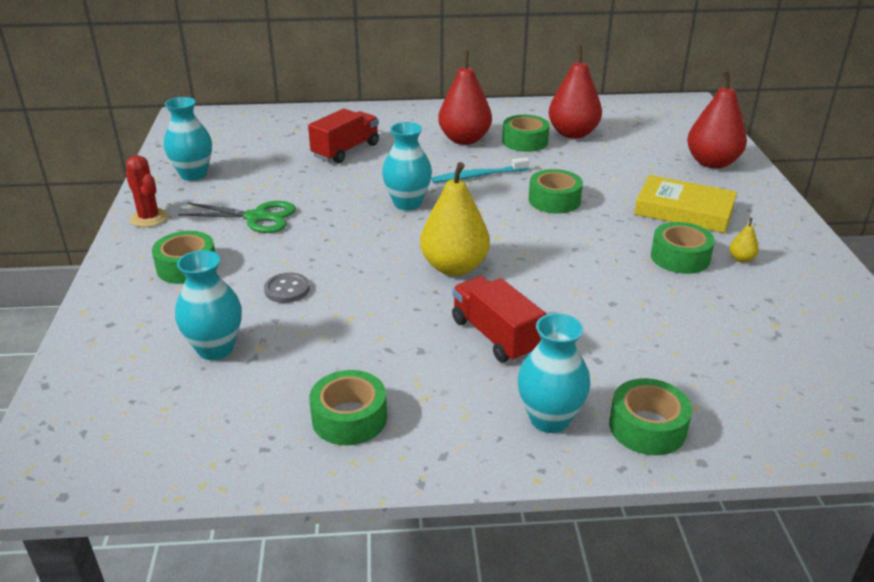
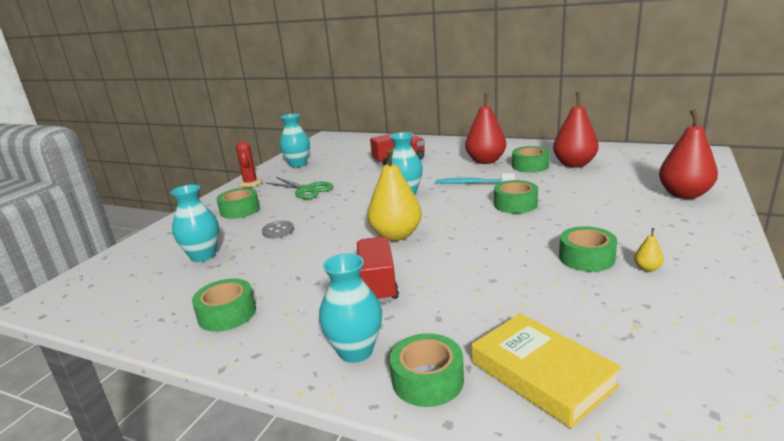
camera: 30 degrees right, 10 degrees down
yellow book [634,175,737,233] -> yellow book moved to [471,313,622,428]

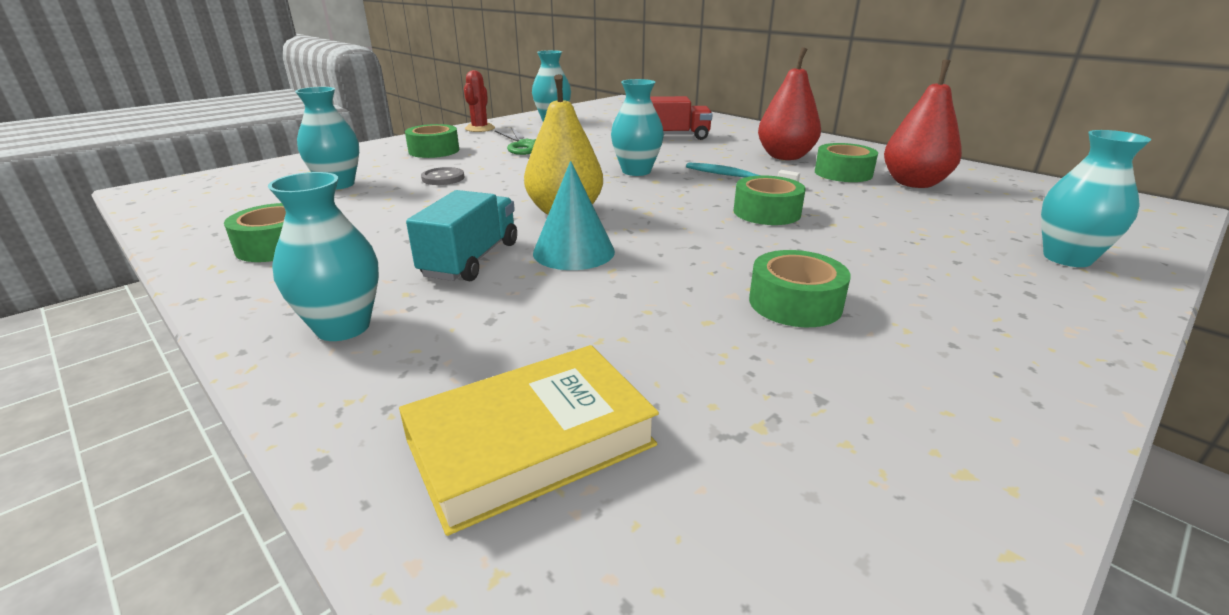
camera: 20 degrees right, 5 degrees up
red truck [357,237,399,303] -> turquoise truck [406,190,517,281]
green tape [390,333,464,407] -> none
yellow book [471,313,622,428] -> yellow book turned 75 degrees clockwise [399,345,659,536]
yellow pear [634,228,664,272] -> none
red pear [659,109,718,199] -> turquoise vase [1041,130,1151,267]
none -> turquoise cone [533,161,615,270]

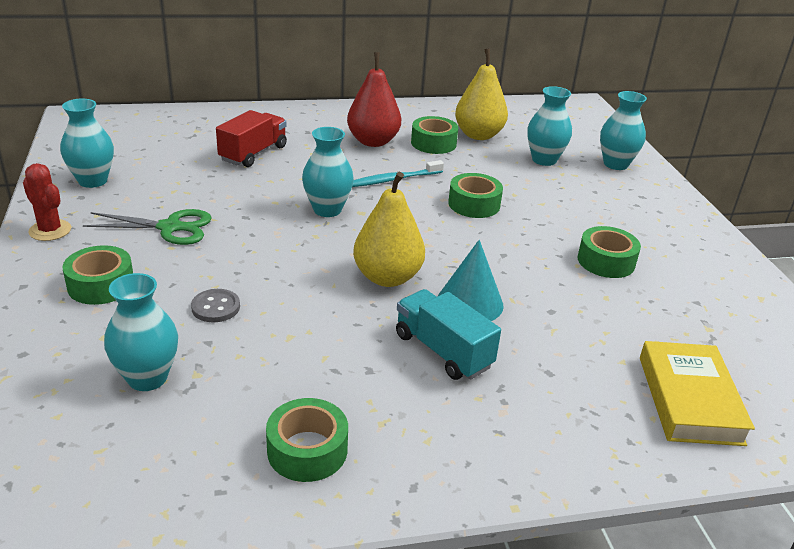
camera: 60 degrees left, 5 degrees up
turquoise vase [268,172,379,341] -> turquoise vase moved to [527,86,572,166]
red pear [884,60,962,188] -> yellow pear [455,48,508,140]

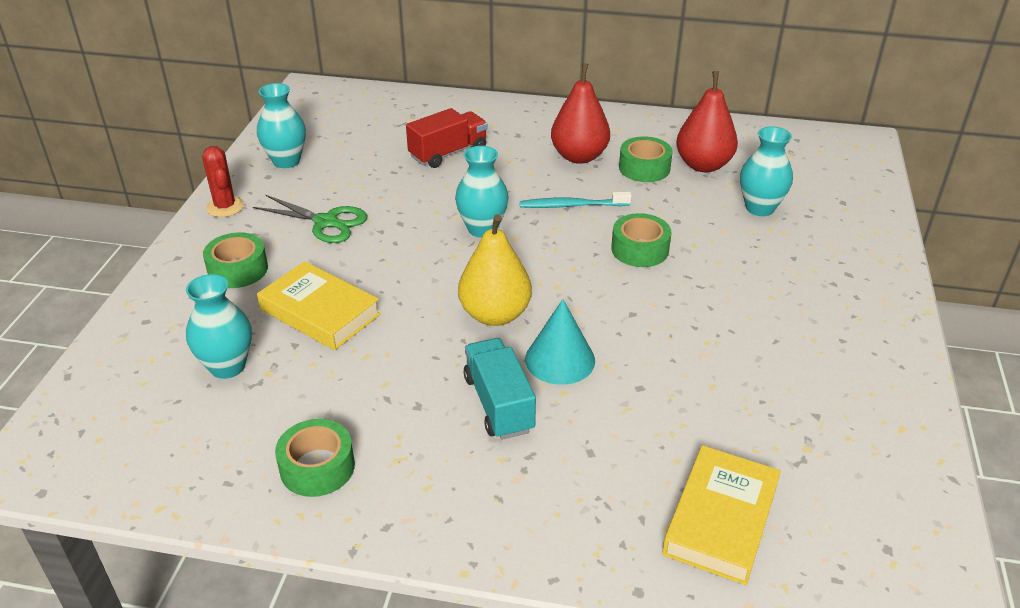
camera: 25 degrees right, 5 degrees up
grey button [191,289,240,322] -> yellow book [257,261,381,350]
yellow pear [455,48,508,140] -> red pear [676,71,738,172]
green tape [578,226,641,278] -> none
turquoise vase [600,91,647,170] -> none

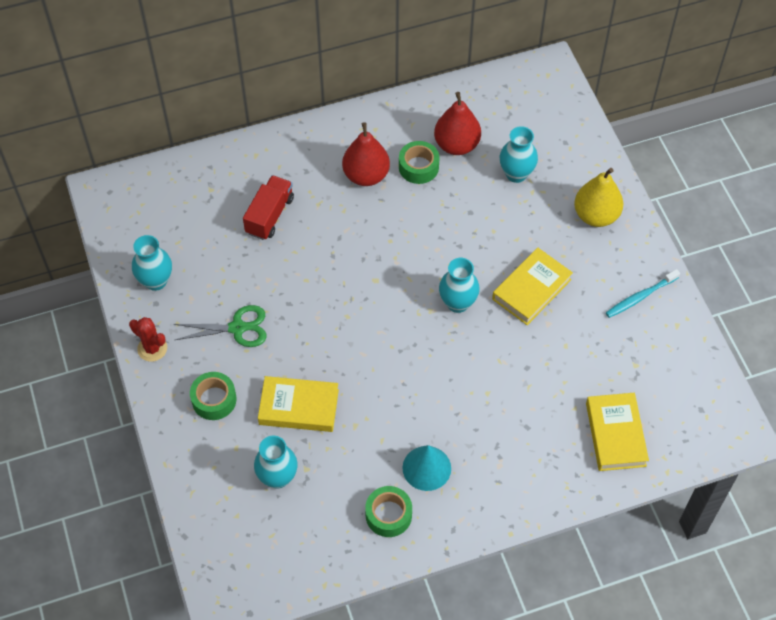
camera: 30 degrees left, 20 degrees up
turquoise vase [455,146,509,238] -> turquoise vase moved to [439,258,480,313]
yellow pear [458,214,532,326] -> yellow pear moved to [574,168,623,227]
turquoise truck [464,338,536,440] -> none
turquoise toothbrush [520,192,632,208] -> turquoise toothbrush moved to [606,269,680,318]
turquoise cone [525,299,595,385] -> turquoise cone moved to [402,445,451,491]
green tape [611,213,672,267] -> none
none -> yellow book [492,248,573,325]

